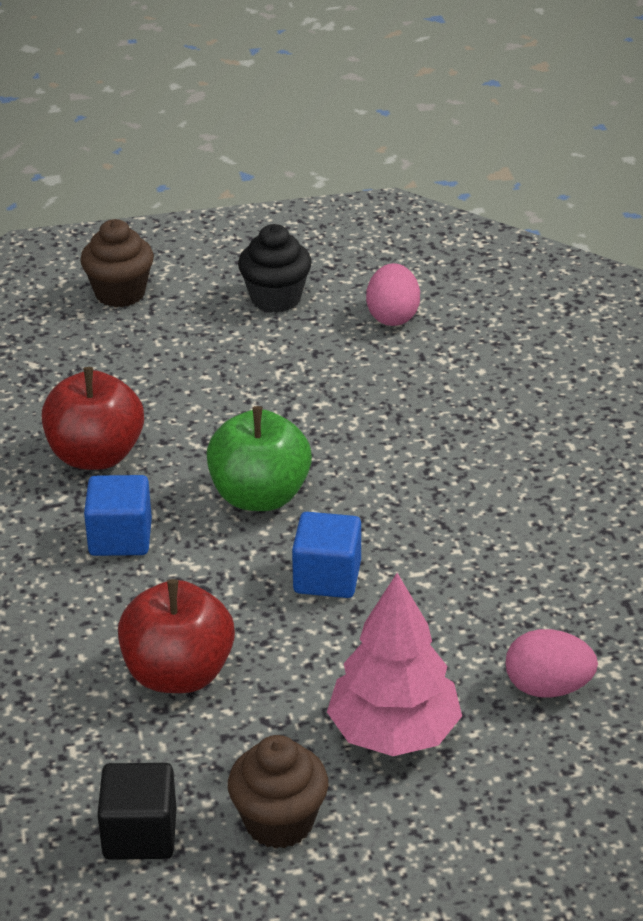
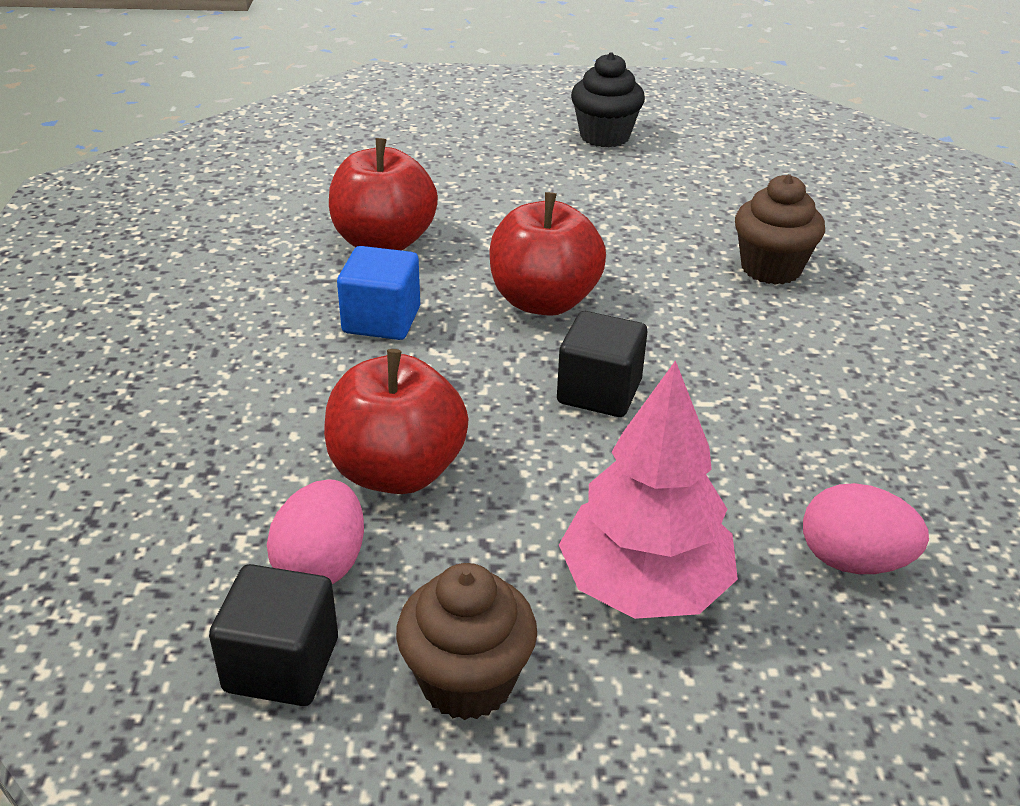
camera: 10 degrees right, 0 degrees up
brown cupcake [80,219,154,307] -> brown cupcake moved to [735,174,825,285]
green apple [206,406,312,511] -> red apple [489,192,606,316]
blue cube [292,512,361,598] -> black cube [557,311,647,417]
pink egg [366,263,420,326] -> pink egg moved to [267,479,364,585]

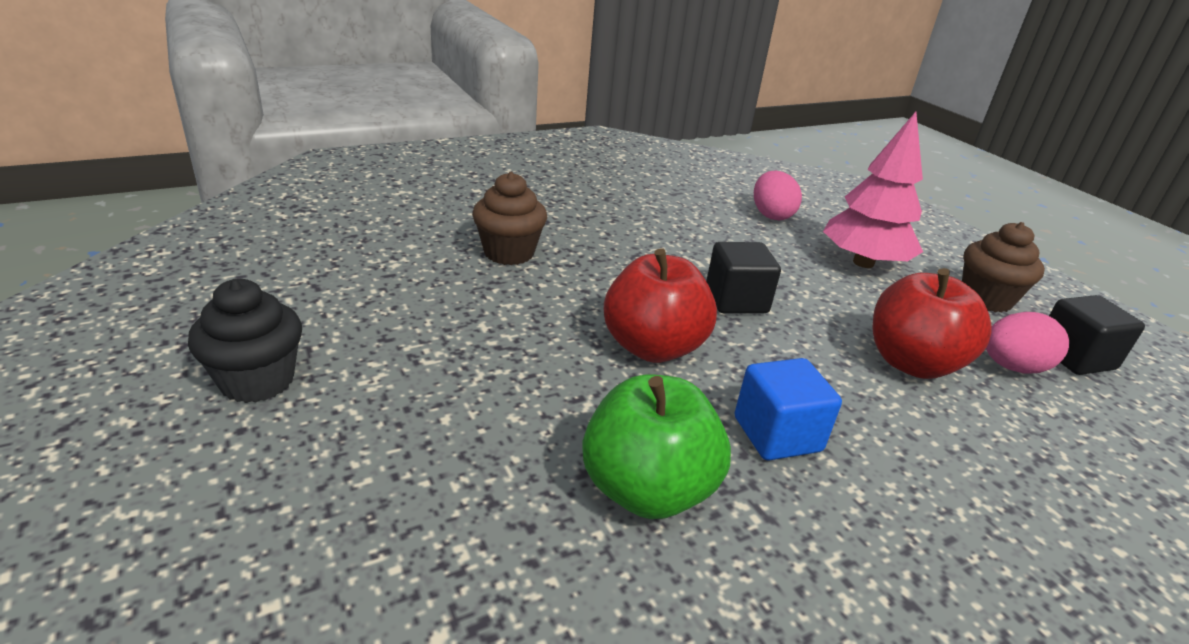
camera: 120 degrees left, 5 degrees down
red apple [329,138,438,251] -> green apple [582,375,731,519]

